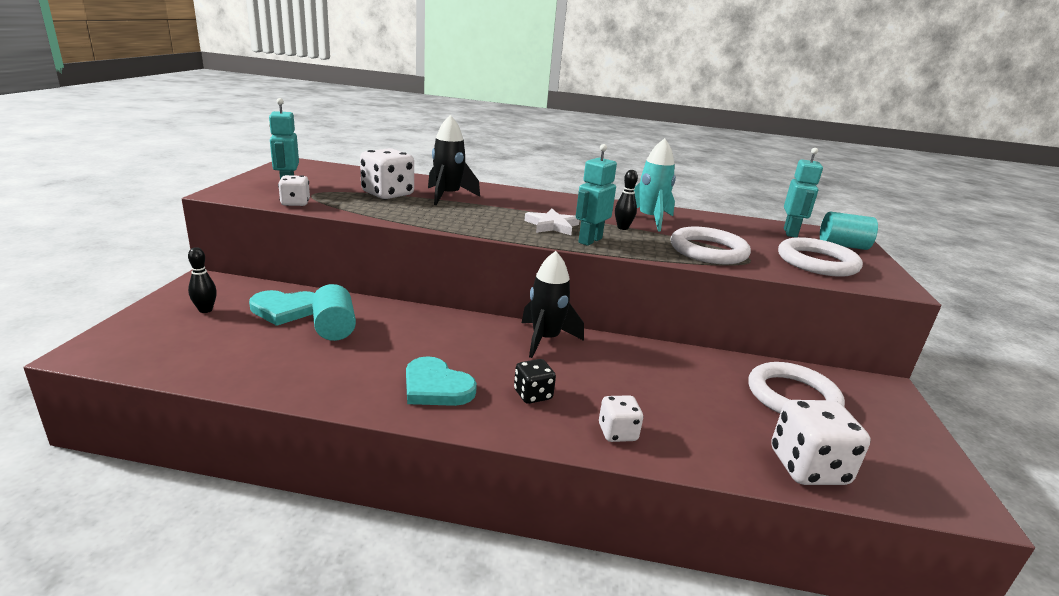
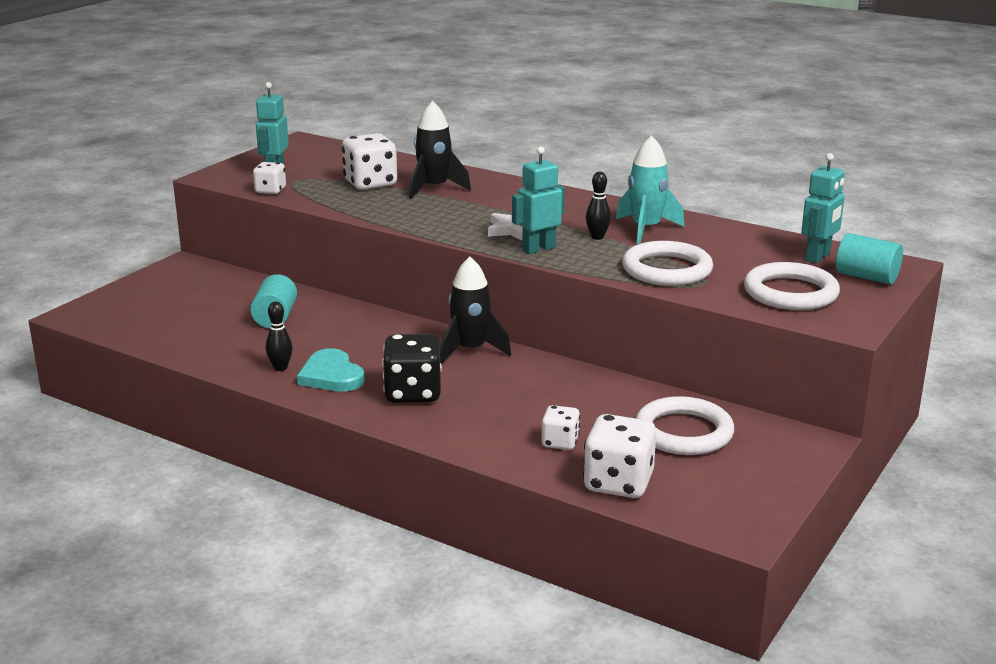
camera: 25 degrees right, 0 degrees up
black bowling pin [188,247,217,313] -> black bowling pin moved to [266,301,293,371]
turquoise heart [249,290,314,326] -> none
black dice [514,359,556,404] -> black dice [382,334,442,403], size x1.74
white dice [599,395,643,442] -> white dice moved to [542,405,580,450]

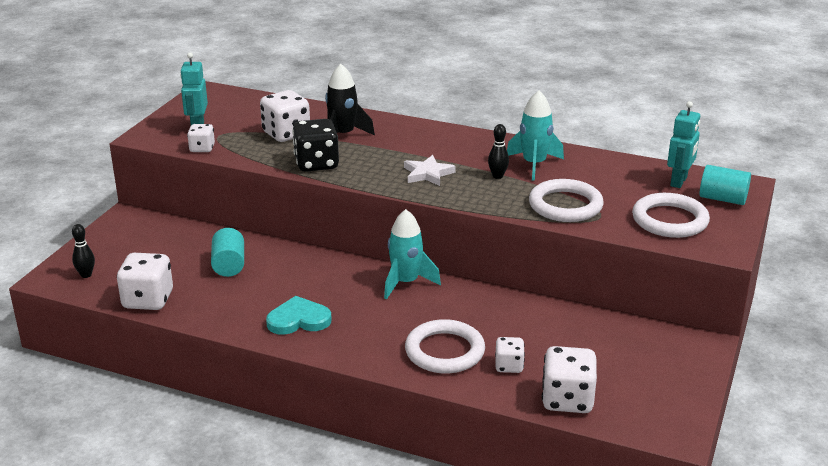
camera: 10 degrees left, 5 degrees up
black bowling pin [266,301,293,371] -> black bowling pin moved to [72,224,95,278]
turquoise heart [297,348,365,392] -> turquoise heart turned 120 degrees clockwise [266,296,332,335]
black dice [382,334,442,403] -> black dice moved to [292,119,339,172]
black rocket [440,257,511,364] -> turquoise rocket [384,209,441,300]
turquoise robot [512,147,565,254] -> none
white ring [636,396,734,455] -> white ring moved to [405,319,485,373]
none -> white dice [117,253,173,310]

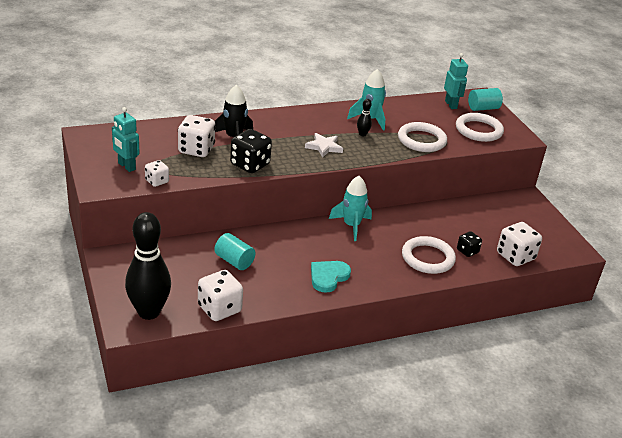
camera: 45 degrees left, 5 degrees up
black bowling pin [72,224,95,278] -> black bowling pin [125,212,171,320], size x2.46
white dice [495,337,525,373] -> black dice [457,231,482,257]

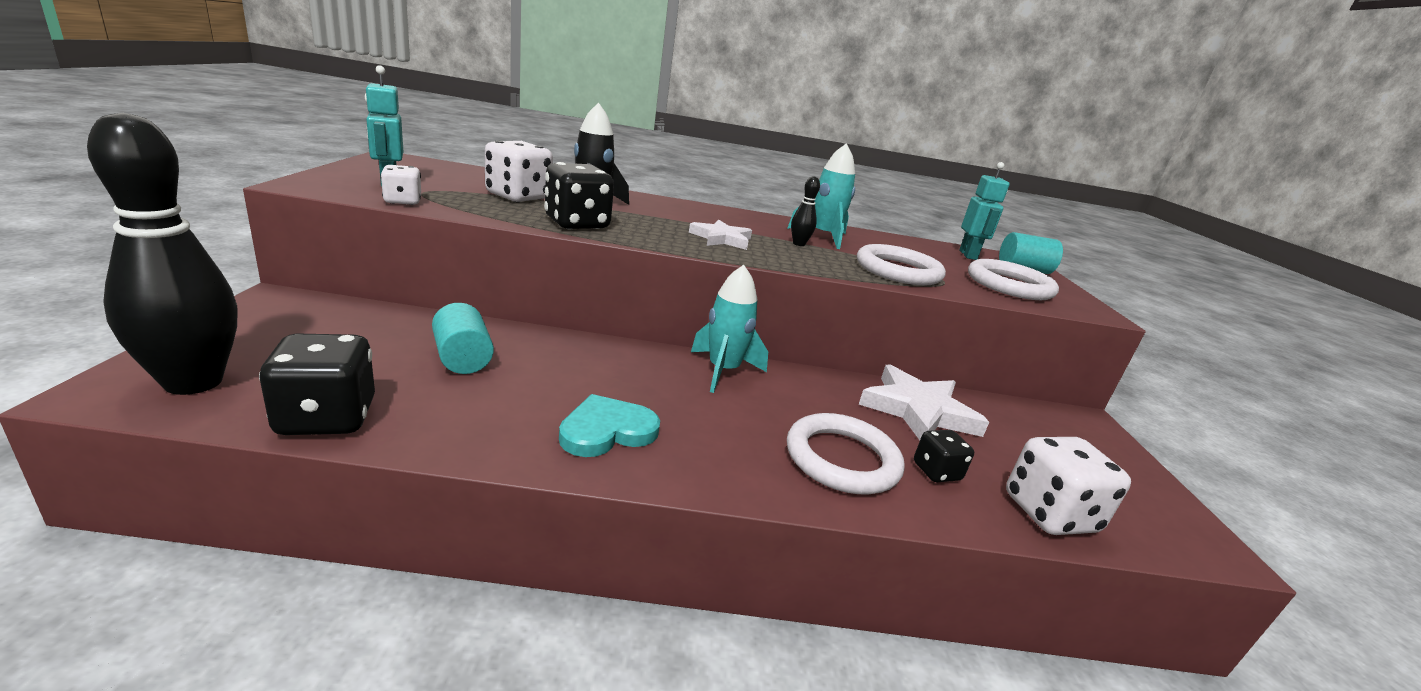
camera: 20 degrees right, 10 degrees down
white dice [198,270,243,321] -> black dice [259,333,375,435]
none -> white star [859,364,989,440]

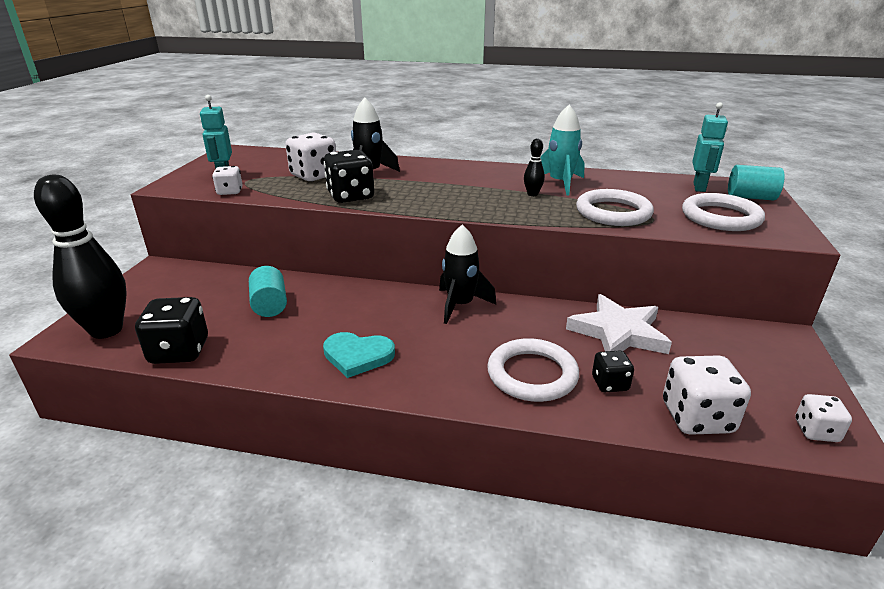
camera: 15 degrees right, 5 degrees up
turquoise heart [559,394,660,457] -> turquoise heart turned 150 degrees counterclockwise [323,332,395,378]
white star [689,219,752,250] -> none
turquoise rocket [691,265,768,393] -> black rocket [439,225,496,324]
none -> white dice [795,394,852,442]

